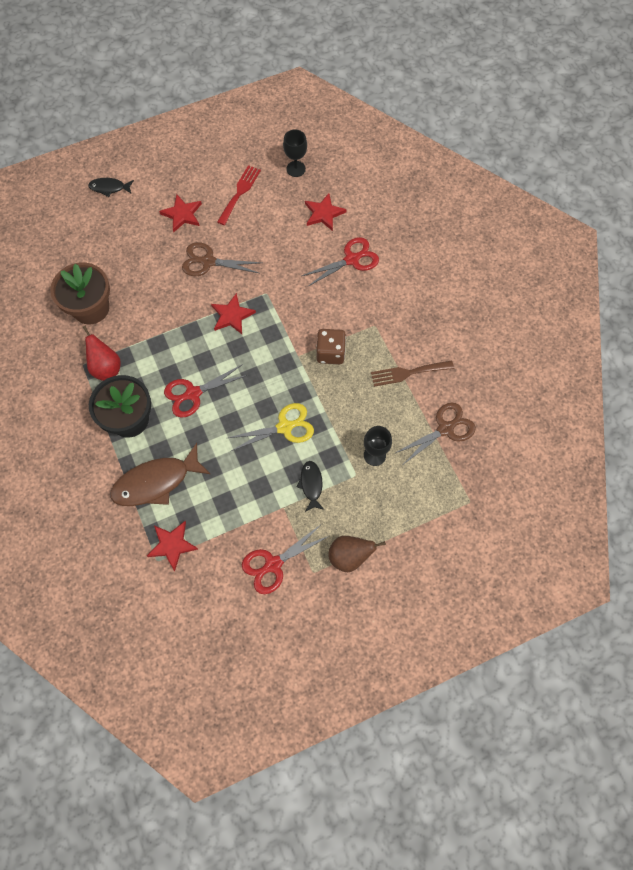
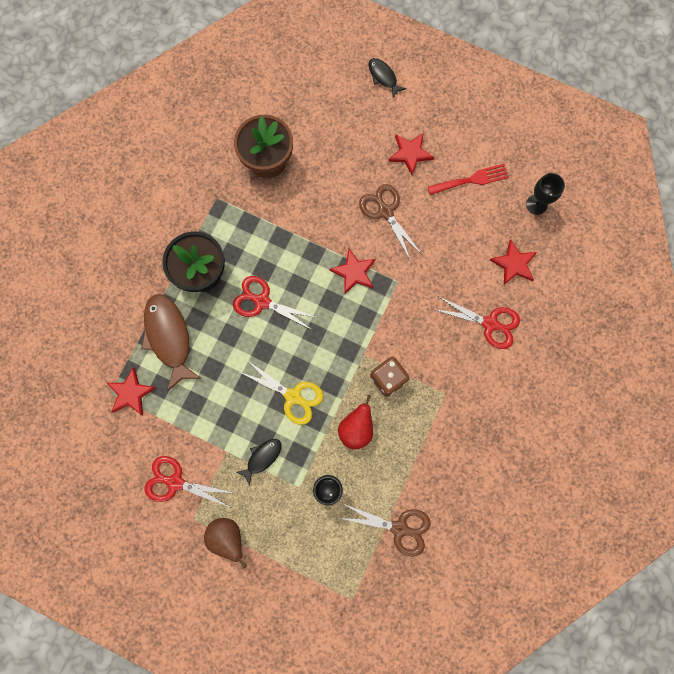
camera: 50 degrees right, 10 degrees up
red pear [83,326,121,381] -> red pear moved to [338,395,373,449]
brown fish [110,443,210,506] -> brown fish turned 45 degrees clockwise [141,294,202,391]
brown fork [371,360,454,387] -> none

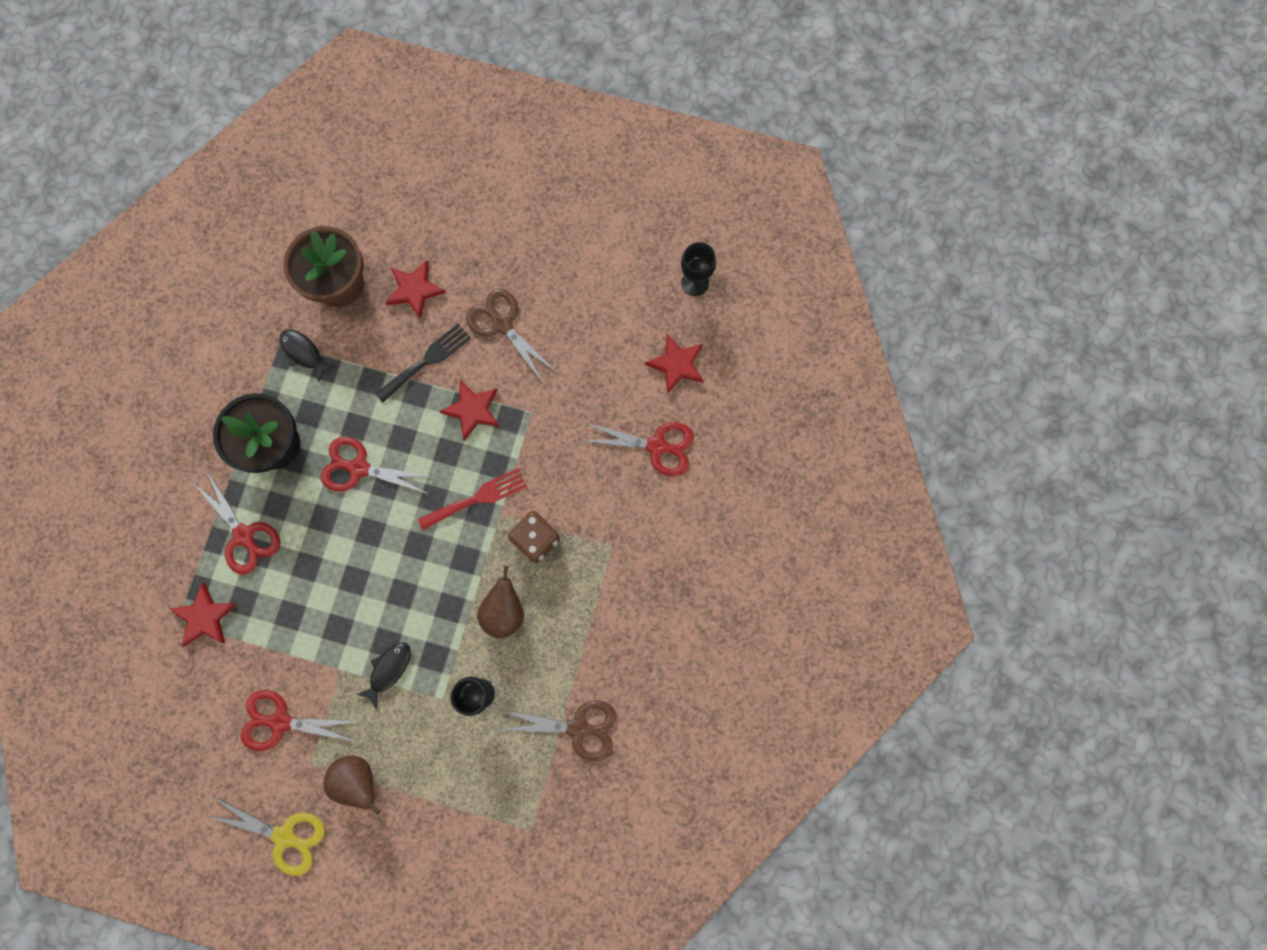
camera: 10 degrees left, 0 degrees up
brown fish [141,294,202,391] -> red scissors [194,471,280,575]
yellow scissors [240,360,324,425] -> yellow scissors moved to [205,797,325,876]
red pear [338,395,373,449] -> brown pear [477,566,524,638]
black fish [368,58,407,98] -> black fish moved to [280,330,336,383]
red star [388,133,434,175] -> red star moved to [385,260,446,319]
red fork [428,164,509,195] -> red fork moved to [418,468,527,530]
none -> black fork [375,323,471,402]

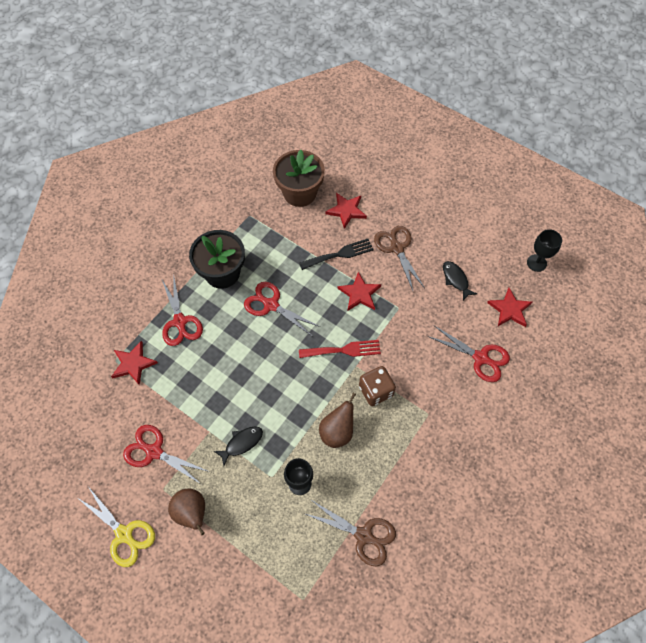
camera: 20 degrees right, 15 degrees down
black fish [280,330,336,383] -> black fish moved to [443,261,477,301]

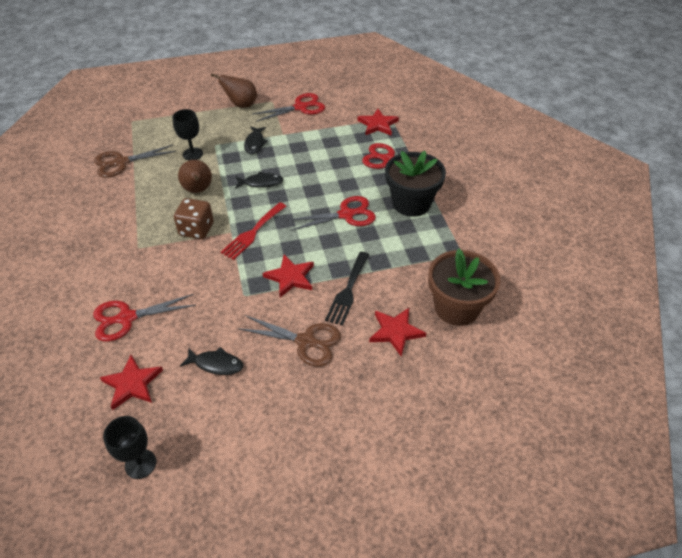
camera: 130 degrees right, 15 degrees down
yellow scissors [78,486,155,567] -> none
none -> black fish [235,172,283,189]

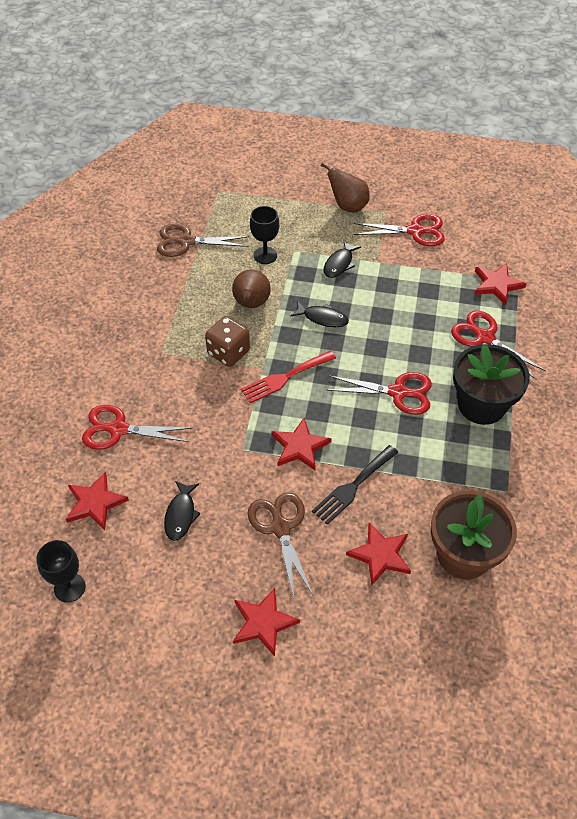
camera: 25 degrees right, 5 degrees up
black fish [180,347,243,375] -> black fish turned 60 degrees clockwise [164,481,201,541]
brown scissors [238,315,341,367] -> brown scissors turned 150 degrees counterclockwise [248,492,313,599]
none -> red star [233,588,300,656]

